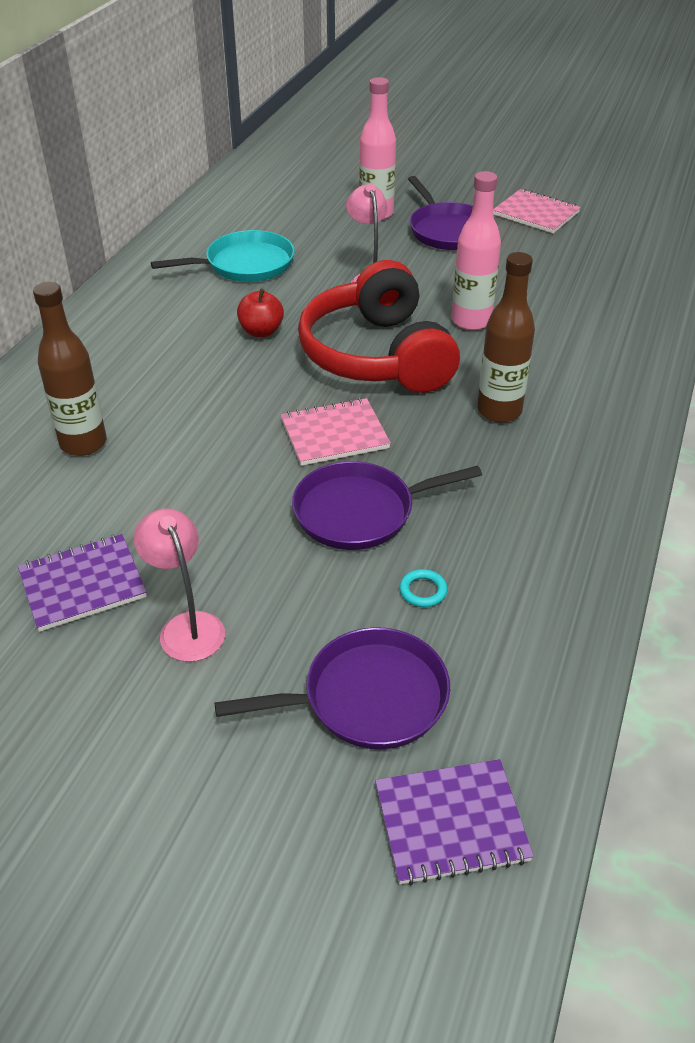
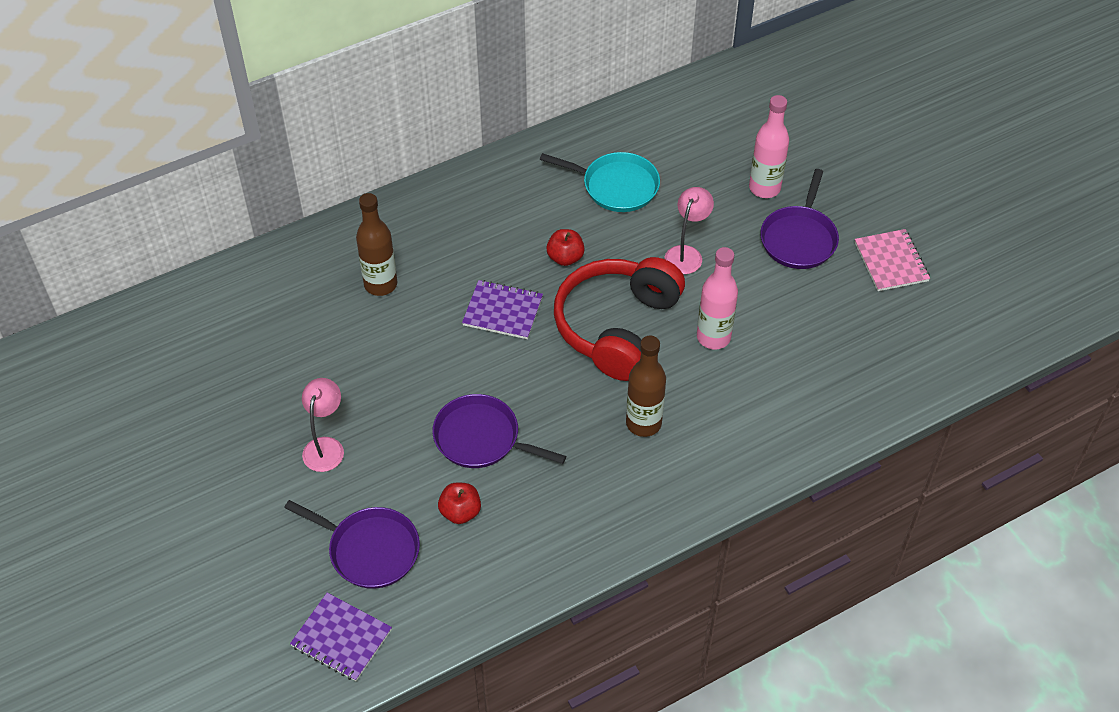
camera: 40 degrees right, 10 degrees up
purple notebook [18,534,147,632] -> purple notebook moved to [462,280,543,339]
pink notebook [281,398,391,466] -> none
turquoise ring [399,569,447,607] -> red apple [438,483,481,524]

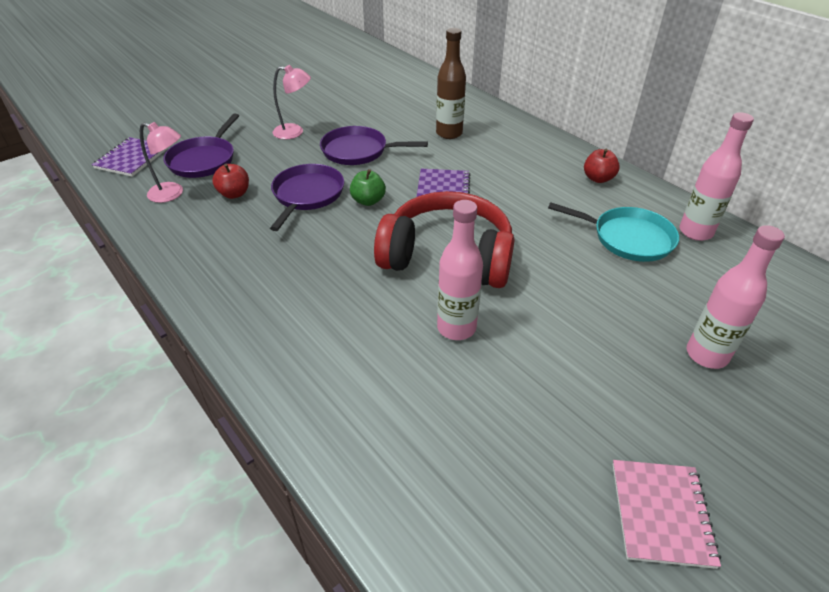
camera: 80 degrees right, 10 degrees down
turquoise pan [540,152,660,212] -> turquoise pan turned 75 degrees counterclockwise [548,202,679,262]
red apple [546,229,585,266] -> red apple moved to [584,149,620,183]
brown bottle [626,336,666,437] -> none
pink lamp [664,187,714,274] -> pink lamp moved to [140,122,183,203]
purple pan [760,169,839,269] -> purple pan moved to [320,126,428,165]
pink notebook [855,229,930,291] -> pink notebook turned 60 degrees counterclockwise [612,460,721,569]
none -> green apple [350,169,386,206]
none -> pink bottle [679,112,754,241]

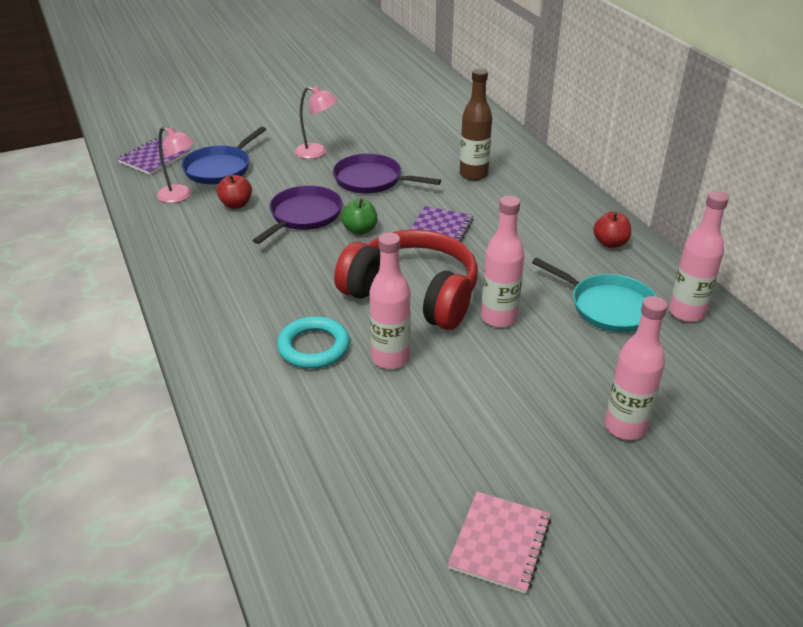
camera: 15 degrees right, 5 degrees down
purple pan [163,113,239,178] -> blue pan [181,126,266,184]
none -> turquoise ring [277,316,350,369]
none -> pink bottle [481,196,524,328]

